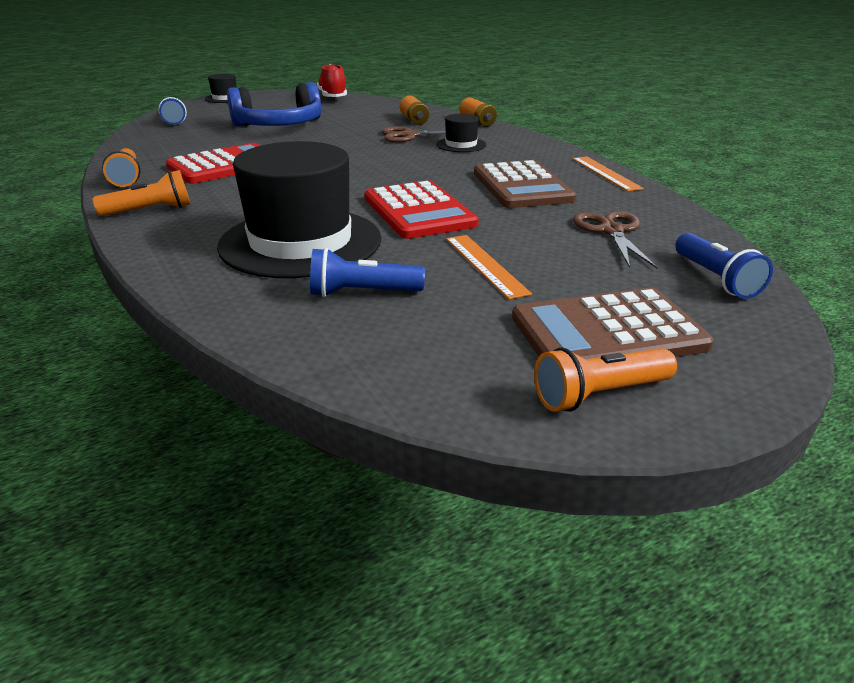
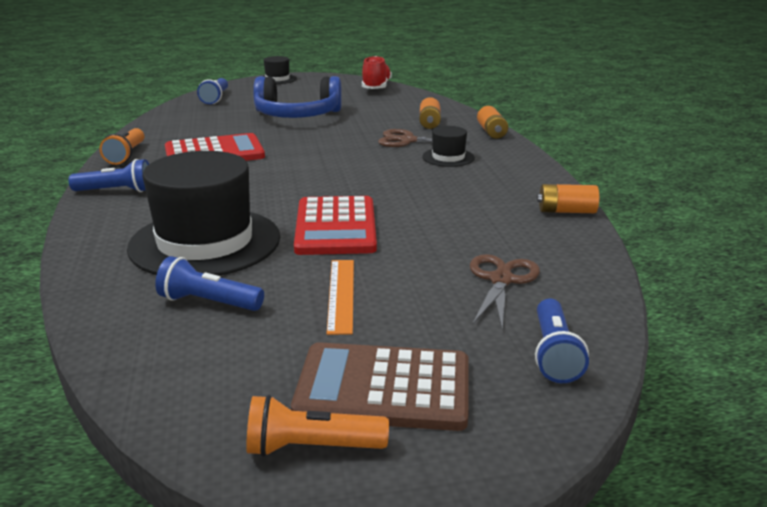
camera: 20 degrees right, 5 degrees down
orange flashlight [92,170,190,216] -> blue flashlight [68,159,149,192]
brown calculator [474,160,576,208] -> none
orange ruler [572,156,644,191] -> orange battery [537,184,599,213]

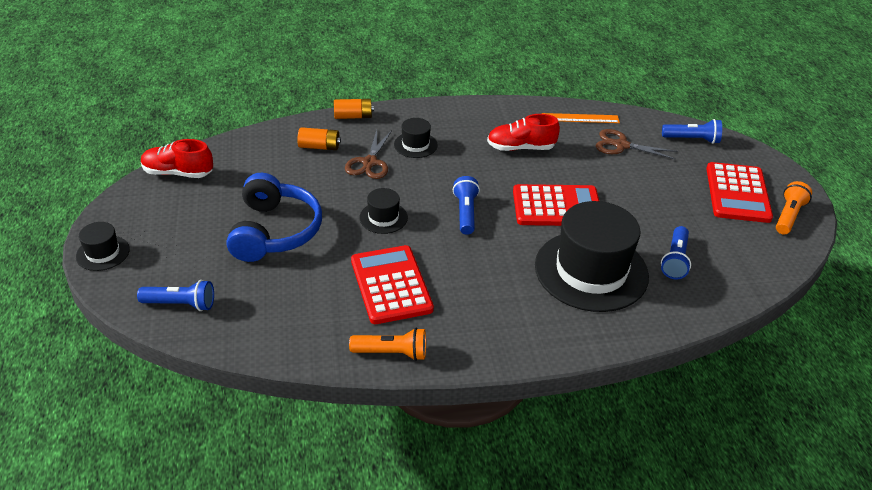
camera: 90 degrees left, 15 degrees up
blue flashlight [68,159,149,192] -> blue flashlight moved to [453,176,480,235]
orange flashlight [246,395,389,457] -> orange flashlight turned 150 degrees counterclockwise [776,181,812,234]
brown calculator [291,342,469,431] -> red calculator [706,162,773,223]
orange ruler [327,260,354,335] -> orange ruler moved to [541,113,620,123]
orange battery [537,184,599,213] -> none
none -> black hat [359,188,408,234]
none -> red shoe [487,114,560,151]

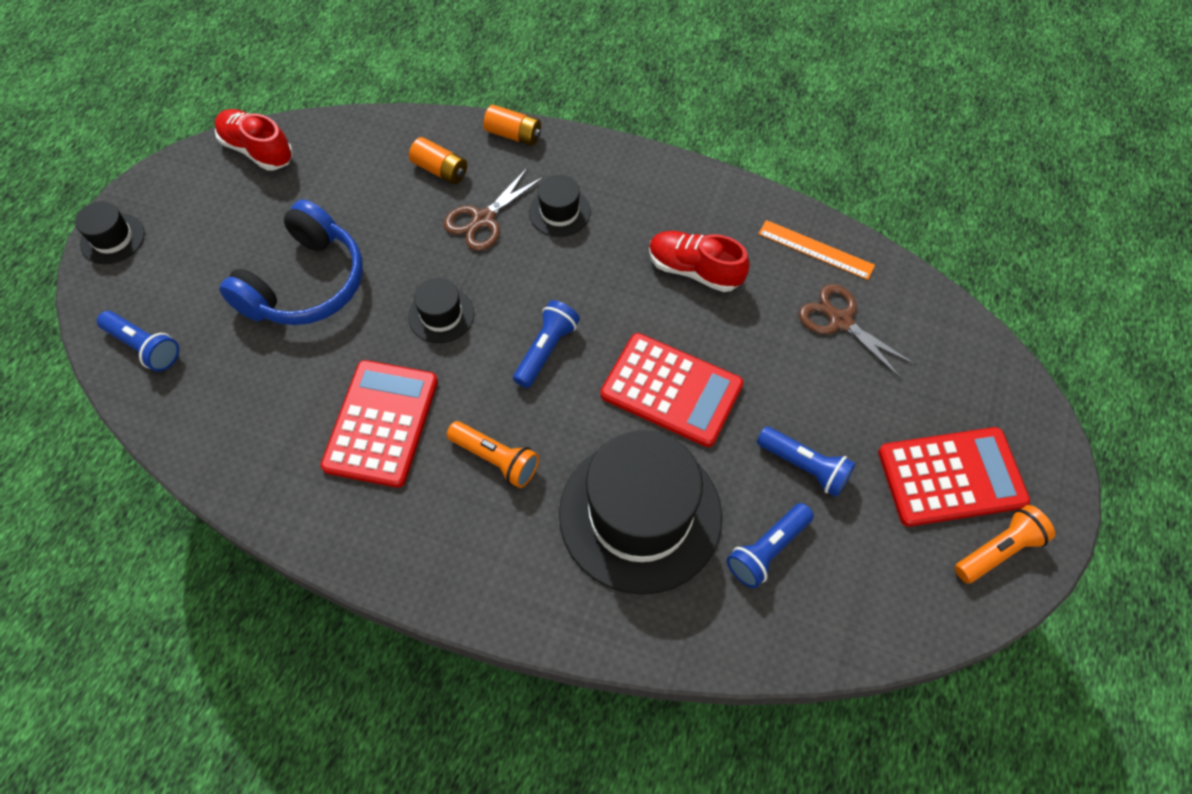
camera: 30 degrees right, 20 degrees up
orange flashlight [349,328,426,361] -> orange flashlight moved to [447,421,539,488]
blue flashlight [662,119,722,144] -> blue flashlight moved to [757,426,856,497]
red calculator [706,162,773,223] -> red calculator turned 135 degrees counterclockwise [878,427,1030,527]

